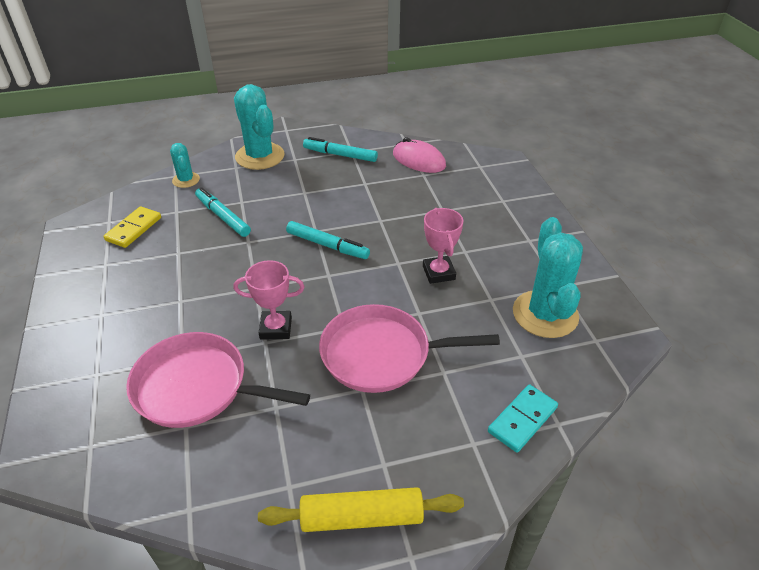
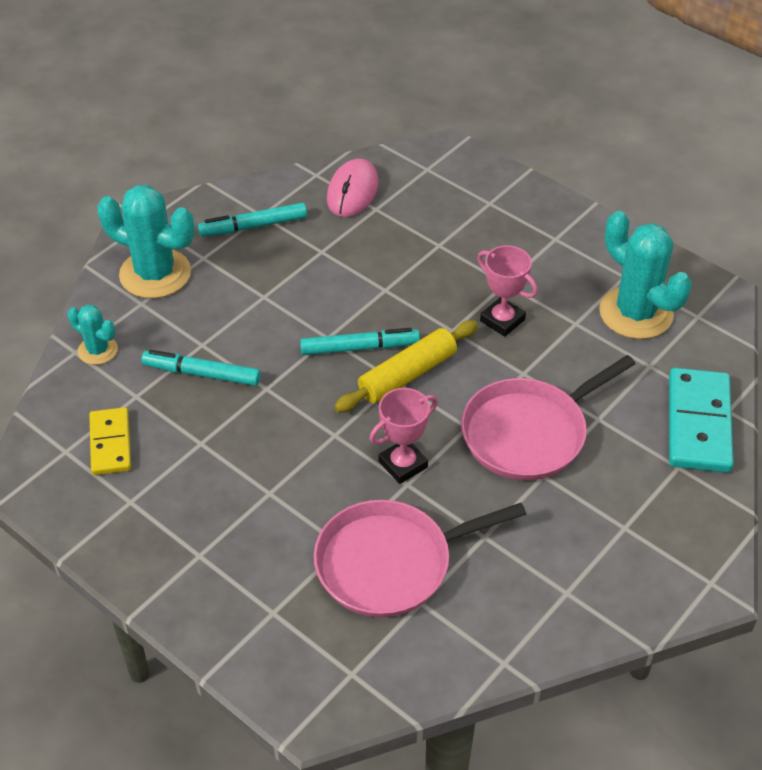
camera: 35 degrees left, 5 degrees up
yellow rolling pin [258,487,464,532] -> yellow rolling pin moved to [334,320,478,413]
pink mouse [393,137,446,173] -> pink mouse turned 75 degrees counterclockwise [327,159,379,217]
turquoise domino [488,384,558,453] -> turquoise domino [669,368,734,473], size x1.59

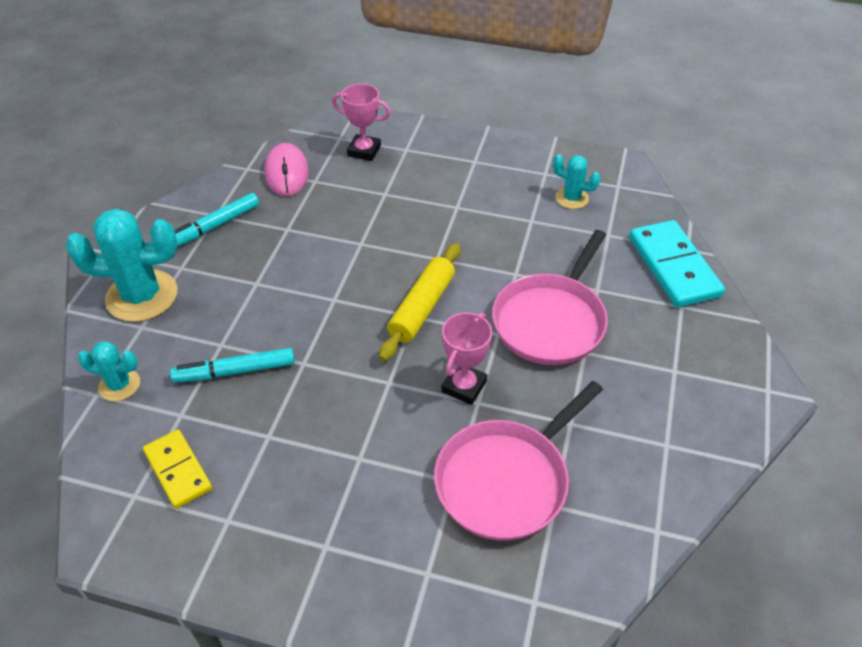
camera: 25 degrees left, 0 degrees up
turquoise marker [300,328,420,355] -> none
pink trophy [477,245,538,337] -> pink trophy moved to [332,84,391,161]
turquoise cactus [599,211,692,339] -> turquoise cactus [553,154,601,209], size x0.53

